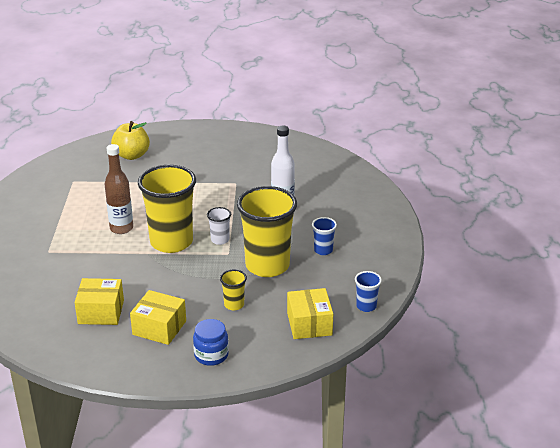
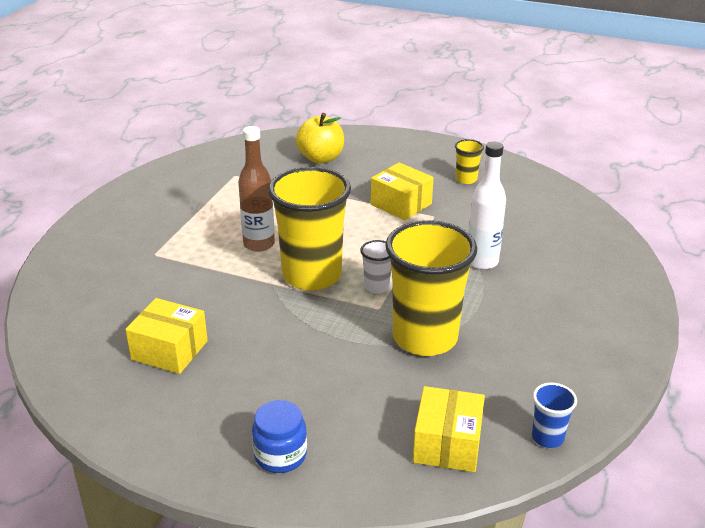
camera: 20 degrees right, 0 degrees up
yellow box [130,290,186,345] -> yellow box moved to [371,162,434,220]
yellow cup [220,270,247,310] -> yellow cup moved to [455,139,484,184]
blue cup [312,217,337,255] -> none

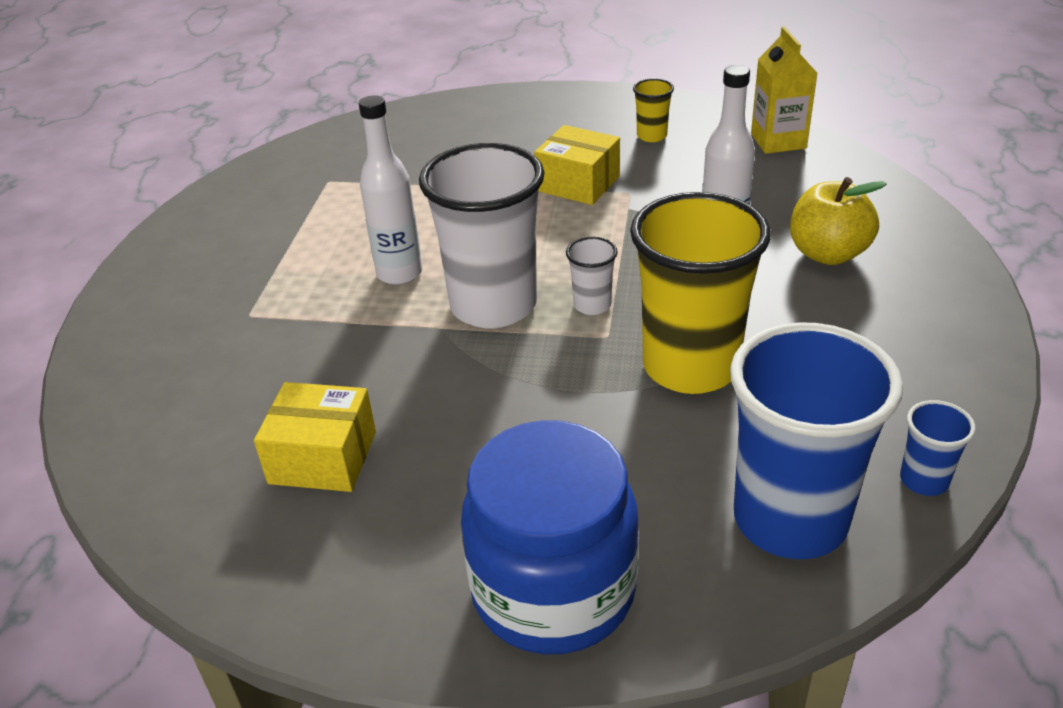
camera: 10 degrees left, 5 degrees up
brown bottle [238,126,275,252] -> white bottle [359,95,422,285]
blue jar [252,400,307,473] -> blue jar [461,420,639,654], size x1.99
yellow cup [268,167,351,291] -> white cup [419,143,545,328]
yellow apple [296,113,344,163] -> yellow apple moved to [790,177,887,265]
yellow box [413,386,485,472] -> blue cup [730,322,903,559]
none -> yellow carton [751,27,818,154]

